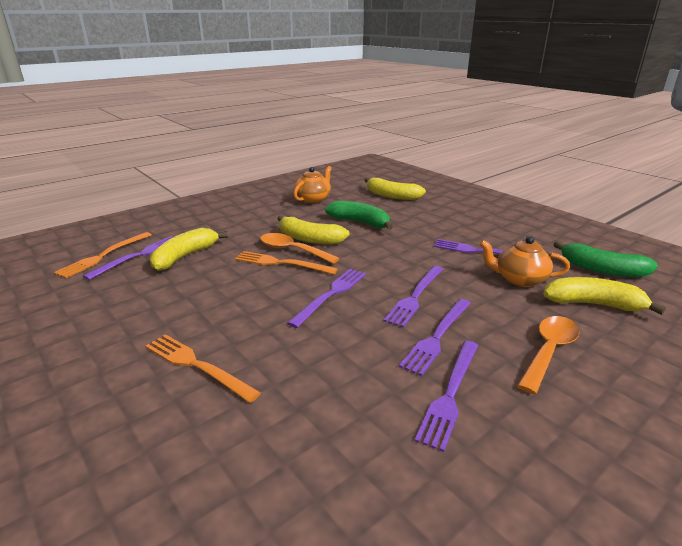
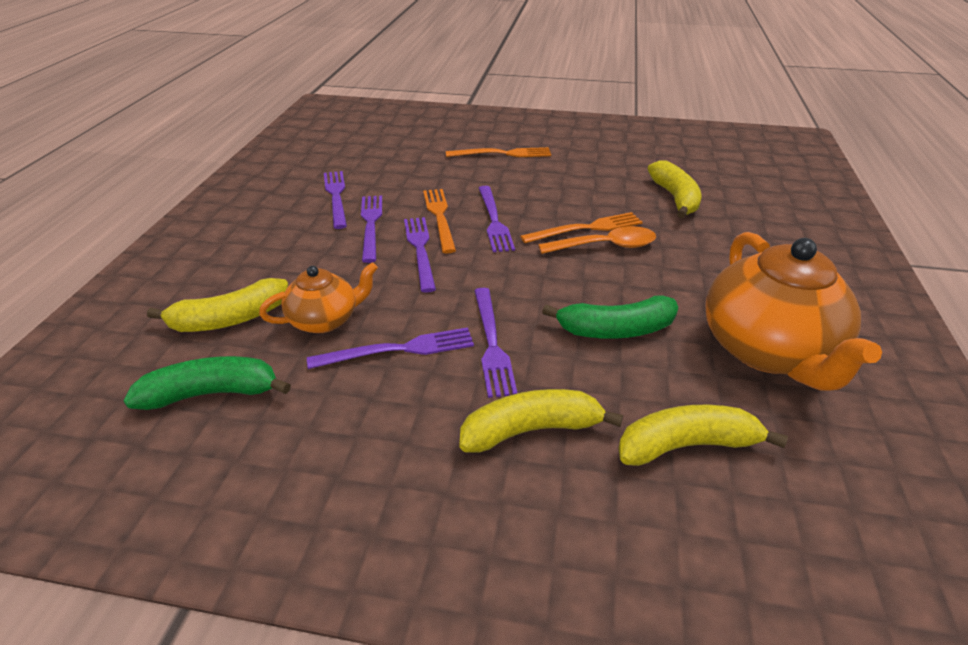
camera: 140 degrees right, 10 degrees up
orange fork [54,232,152,278] -> orange fork moved to [423,189,456,253]
purple fork [83,236,173,280] -> purple fork moved to [474,288,517,398]
yellow banana [277,216,350,244] -> yellow banana moved to [460,389,623,452]
orange teapot [293,166,332,204] -> orange teapot [705,232,882,391], size x1.84
orange spoon [517,316,580,394] -> none

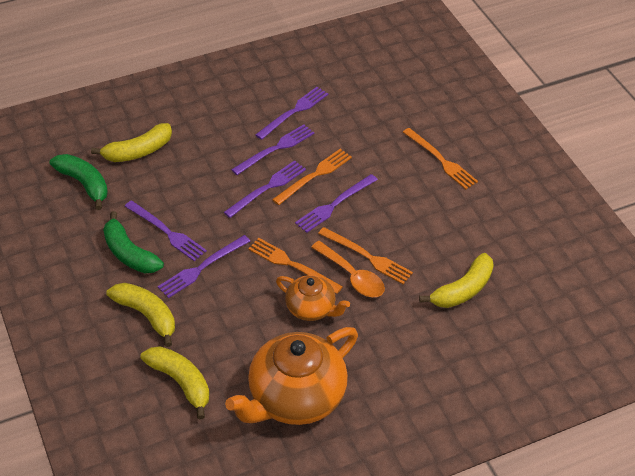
camera: 55 degrees right, 10 degrees up
yellow banana [147,278,288,332] -> yellow banana turned 60 degrees counterclockwise [91,123,172,162]
orange teapot [259,262,378,333] -> orange teapot moved to [276,275,350,321]
green banana [542,295,678,339] -> green banana moved to [103,211,164,273]
none -> orange fork [248,238,343,294]

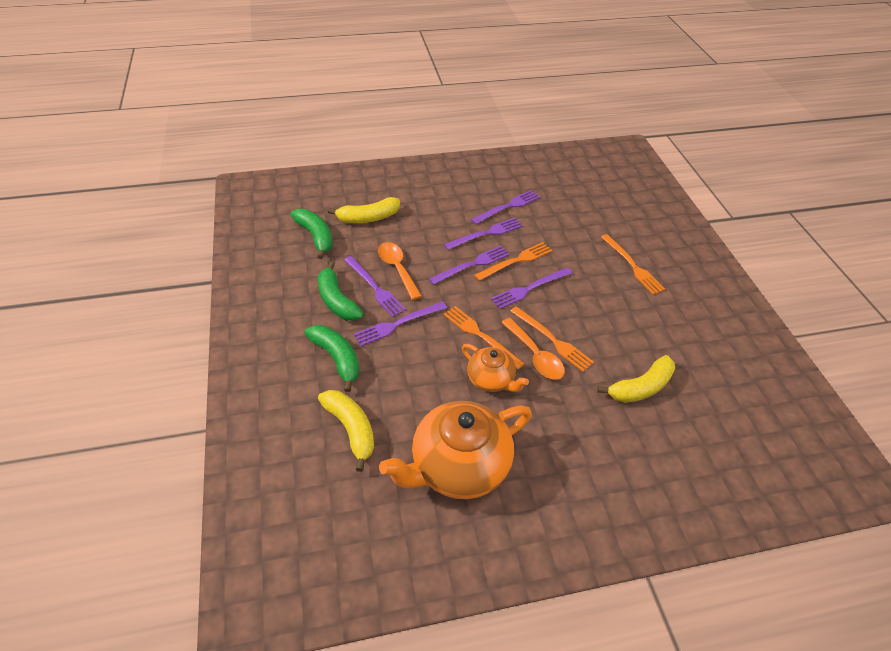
camera: 10 degrees right, 0 degrees up
yellow banana [107,283,175,347] -> green banana [304,325,360,392]
none -> orange spoon [378,242,422,300]

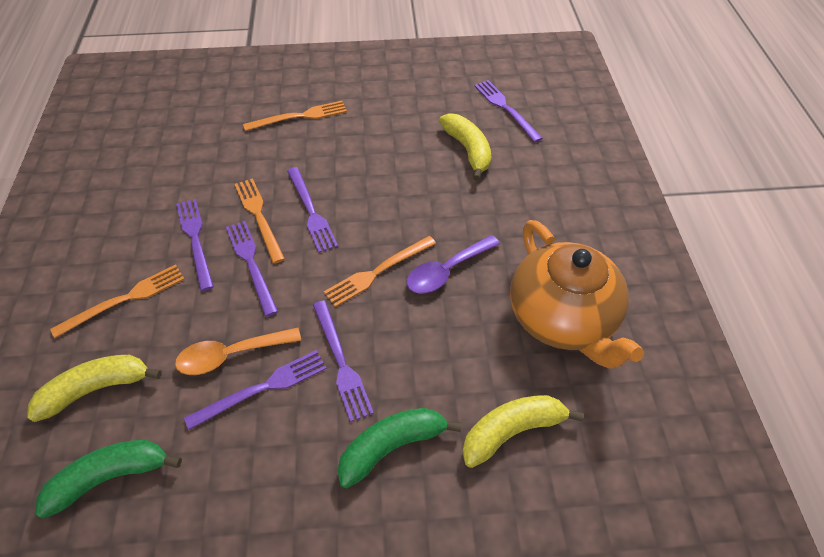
camera: 80 degrees left, 5 degrees up
green banana [318,262,363,321] -> none
yellow banana [328,197,400,223] -> yellow banana turned 105 degrees counterclockwise [27,355,162,422]
orange teapot [462,344,529,392] -> purple spoon [407,235,500,293]
purple fork [471,190,540,225] -> purple fork moved to [474,80,543,142]
orange spoon [501,318,565,380] -> none
orange fork [510,306,594,372] -> orange fork moved to [50,265,185,338]

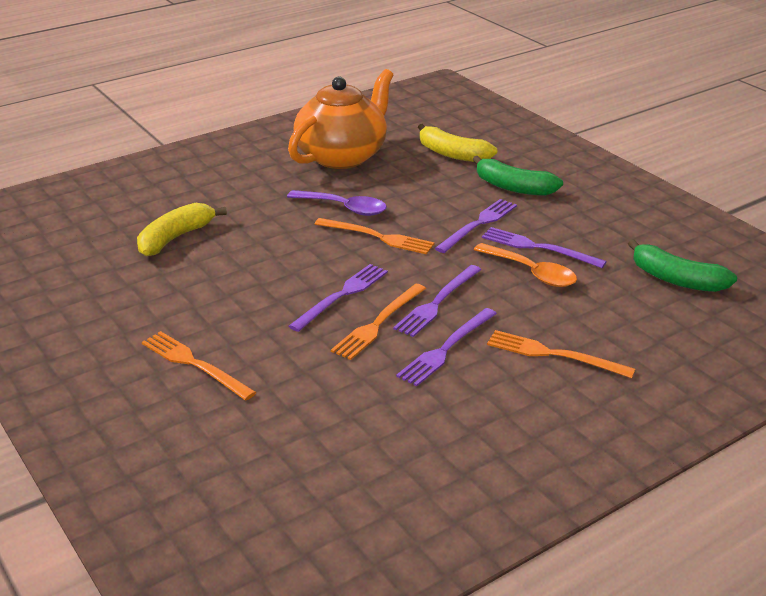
camera: 120 degrees left, 20 degrees down
yellow banana [27,355,162,422] -> none
purple fork [474,80,543,142] -> none

